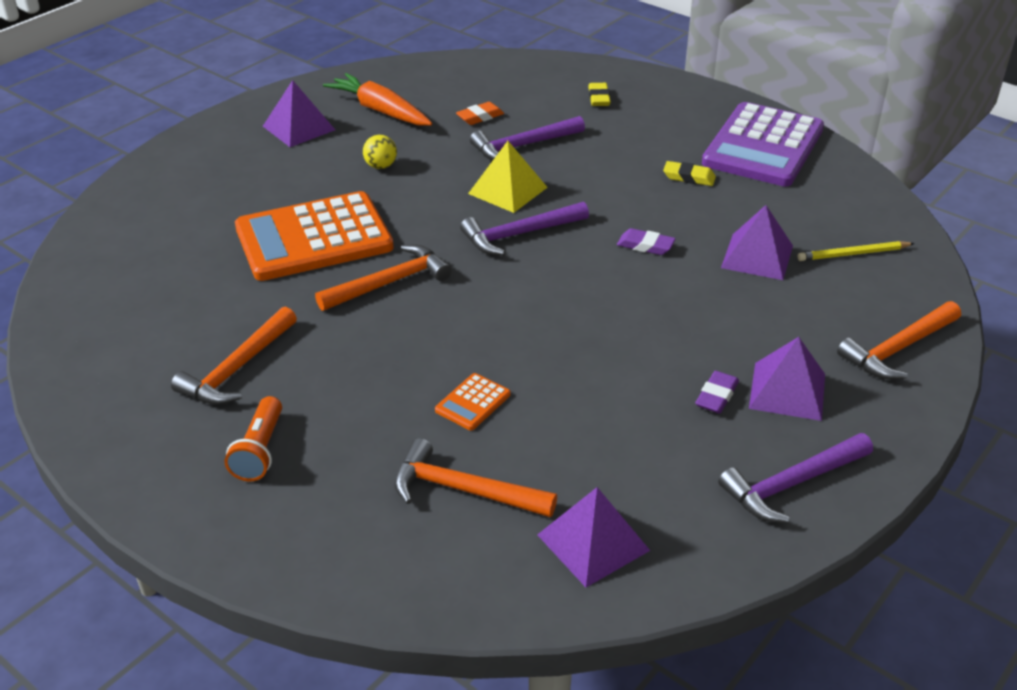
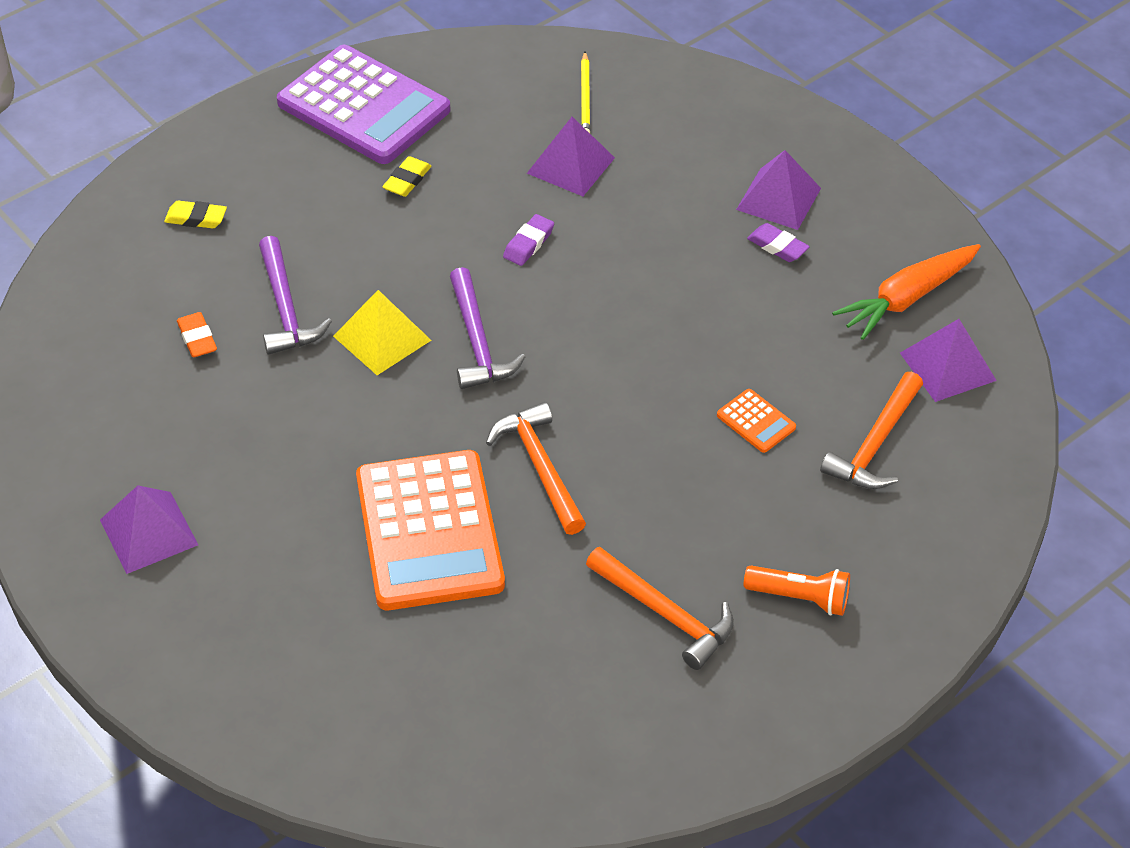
camera: 80 degrees left, 10 degrees up
orange carrot [323,73,432,126] -> orange carrot moved to [832,244,981,340]
yellow ball [363,135,397,169] -> none
purple hammer [718,433,873,523] -> none
orange hammer [837,301,961,379] -> none

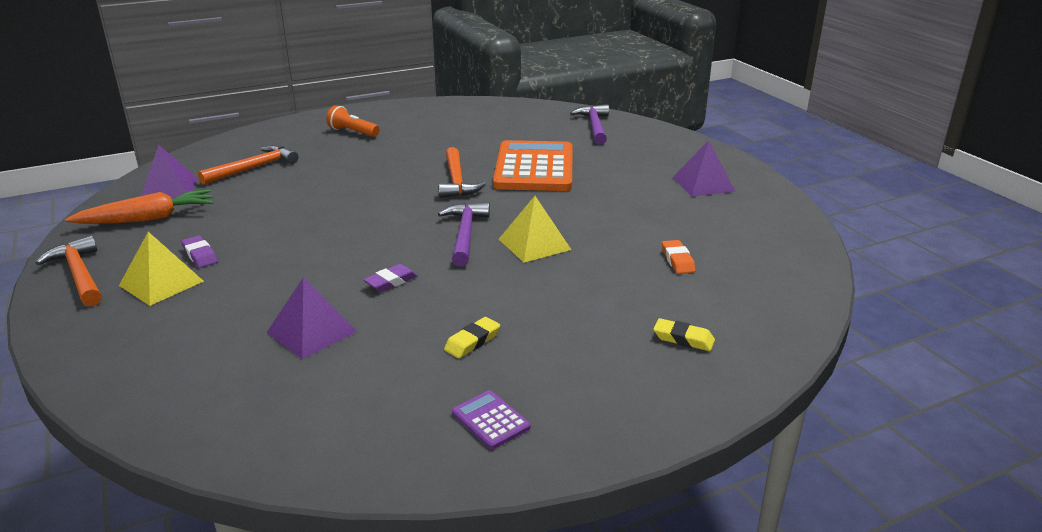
camera: 165 degrees left, 20 degrees down
purple hammer [259,236,332,355] -> purple hammer moved to [570,104,609,145]
purple calculator [277,45,450,164] -> purple calculator [452,390,531,449], size x0.40
yellow pencil [581,52,590,133] -> none
orange hammer [586,547,734,670] -> orange hammer moved to [36,236,102,306]
orange calculator [717,389,796,453] -> none
purple pyramid [736,150,821,230] -> yellow pyramid [119,232,204,306]

